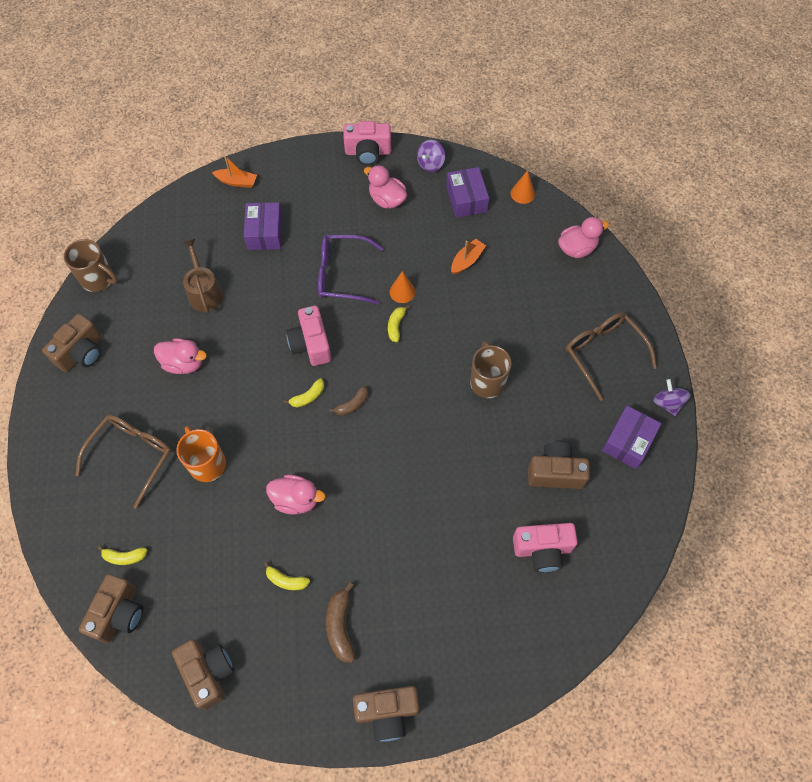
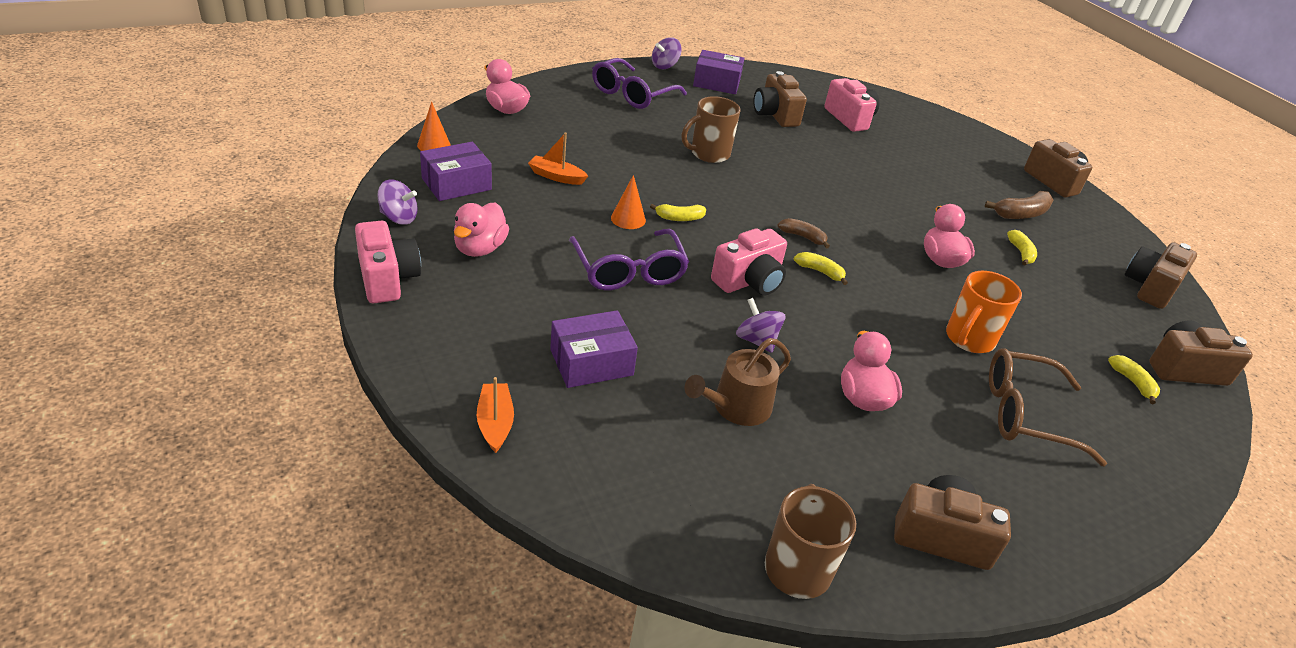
camera: 115 degrees left, 25 degrees down
brown glasses [566,313,657,401] -> purple glasses [592,58,687,109]
none -> purple spinning top [736,298,785,353]

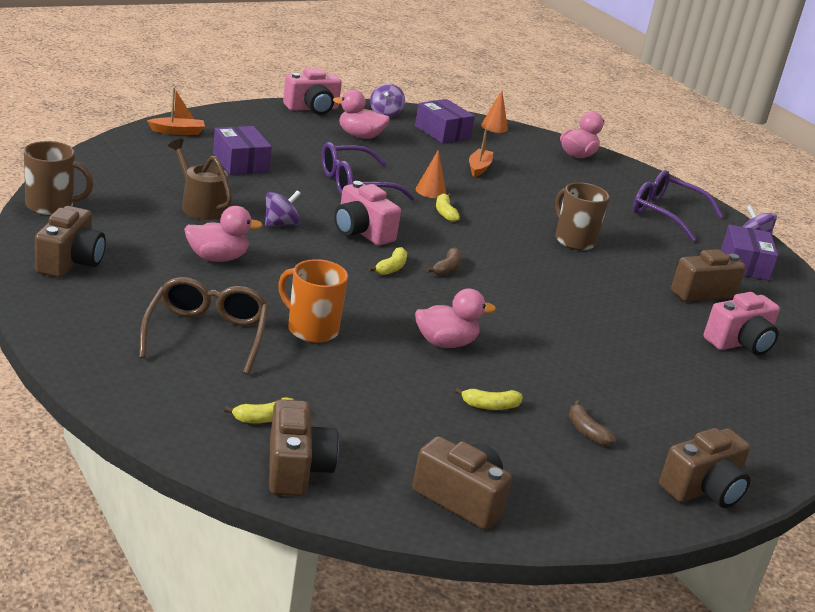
camera: 85 degrees right, 10 degrees down
brown banana [985,191,1053,219] -> brown banana [569,400,617,446], size x0.66

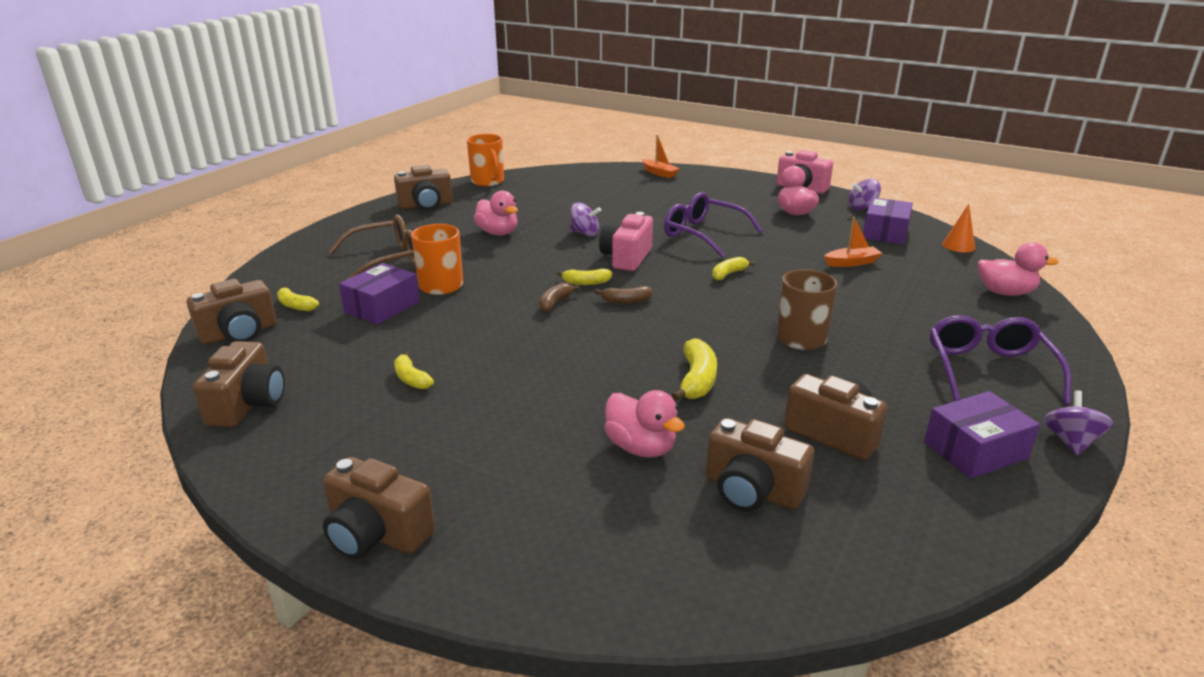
camera: 65 degrees right, 0 degrees up
brown mug [24,141,93,215] -> orange mug [467,134,504,186]
brown watering can [168,139,232,220] -> none
purple box [213,126,272,175] -> purple box moved to [339,263,420,325]
pink duck [415,288,496,348] -> pink duck moved to [604,390,685,458]
orange cone [416,150,446,198] -> none
brown banana [569,400,617,446] -> brown banana moved to [539,283,580,312]
pink camera [704,292,780,355] -> brown camera [706,418,814,512]
none -> yellow banana [672,338,717,401]

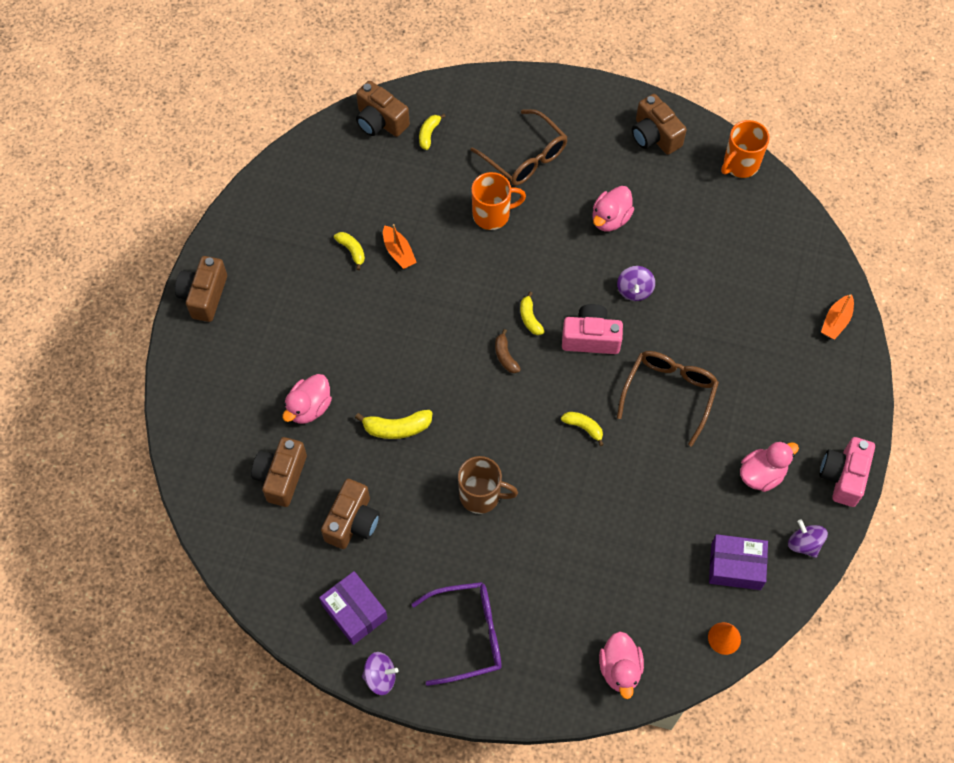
camera: 75 degrees right, 35 degrees up
brown camera [193,341,285,427] -> none
purple box [339,263,420,325] -> none
yellow banana [394,351,434,389] -> yellow banana turned 105 degrees clockwise [334,232,365,270]
brown banana [539,283,580,312] -> none
purple glasses [664,192,763,257] -> brown glasses [617,351,719,446]
orange boat [824,217,882,267] -> orange boat moved to [383,224,417,269]

